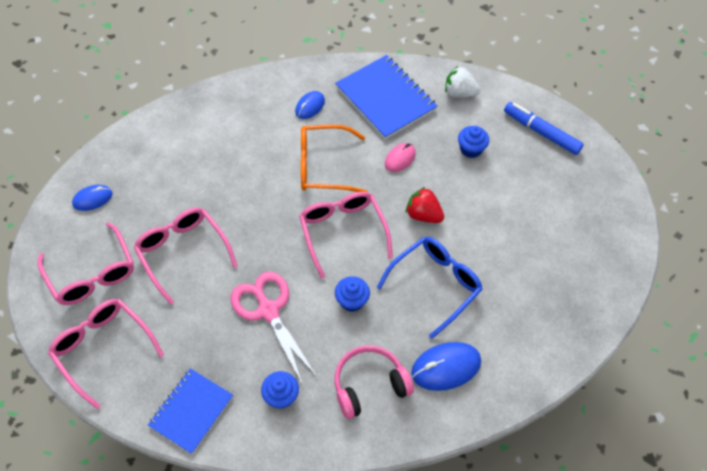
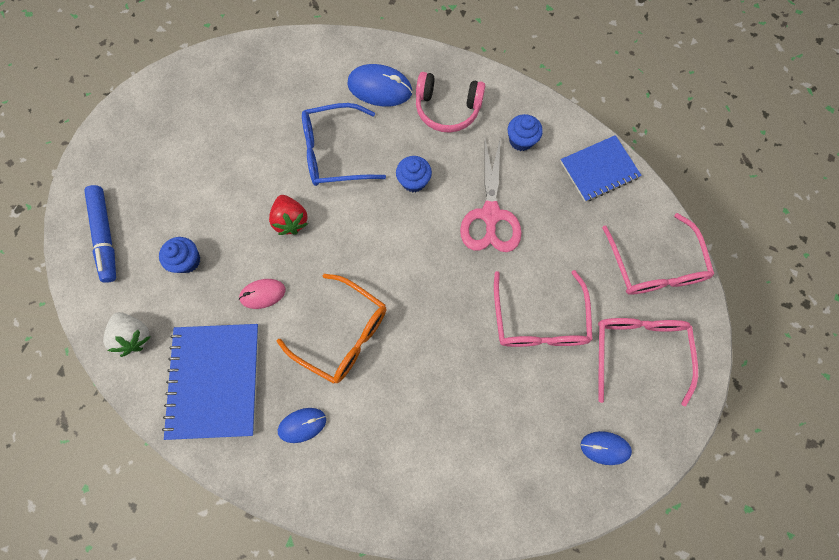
camera: 145 degrees left, 15 degrees up
pink glasses [299,192,393,279] -> none

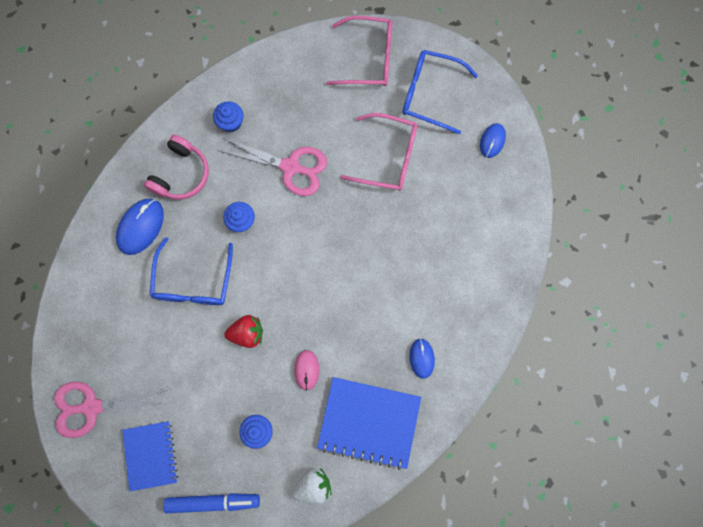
camera: 75 degrees left, 5 degrees up
orange glasses [277,274,386,384] -> none
blue notebook [560,135,642,202] -> blue notebook moved to [122,421,178,491]
pink glasses [598,318,698,406] -> blue glasses [403,50,478,134]
none -> pink scissors [54,382,169,438]

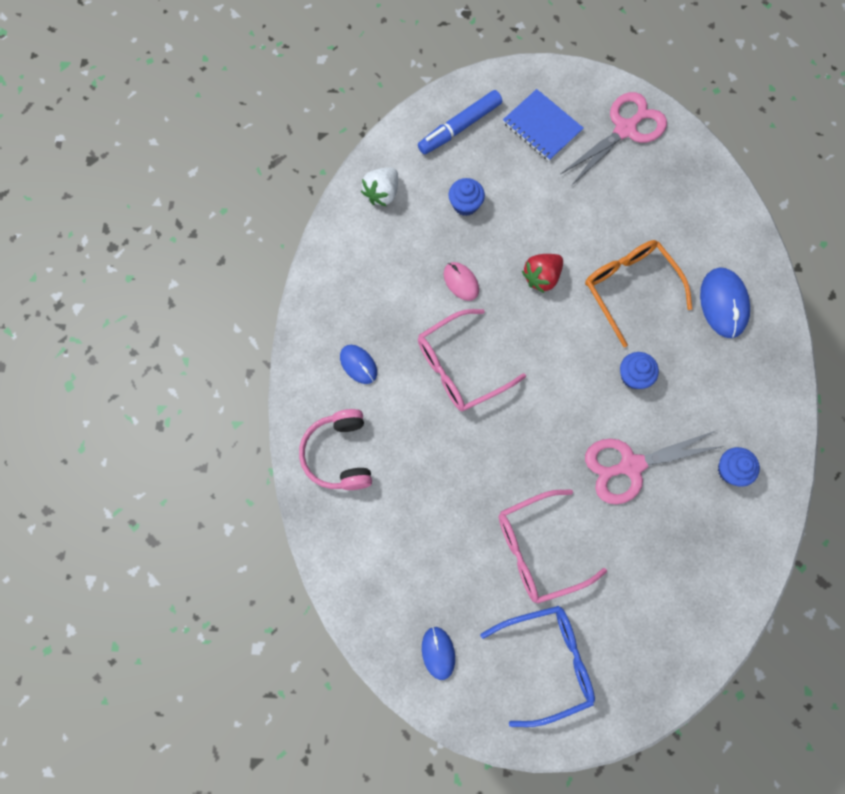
camera: 145 degrees right, 5 degrees down
pink headphones [144,135,209,200] -> pink headphones moved to [299,409,372,490]
blue glasses [149,237,233,305] -> orange glasses [585,240,692,347]
blue notebook [317,377,421,470] -> none
pink glasses [326,16,392,86] -> pink glasses moved to [418,309,526,412]

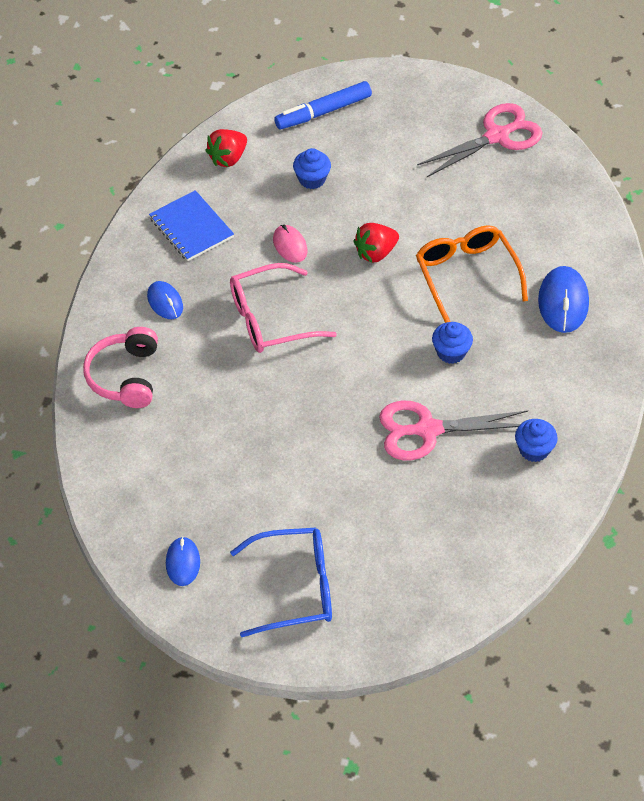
camera: 10 degrees right, 20 degrees down
white strawberry [361,167,398,206] -> red strawberry [205,129,247,167]
pink glasses [499,490,607,604] -> none
blue notebook [503,89,584,161] -> blue notebook moved to [149,190,234,261]

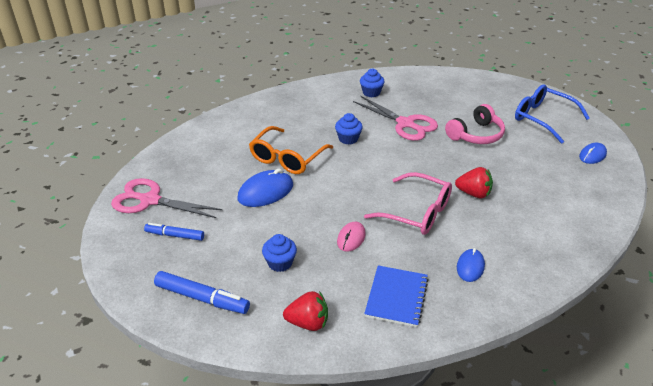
camera: 130 degrees left, 15 degrees down
pink headphones [83,327,158,408] -> pink headphones moved to [445,104,505,144]
red strawberry [354,223,399,262] -> red strawberry moved to [455,167,493,198]
blue mouse [538,266,589,333] -> blue mouse moved to [237,169,293,207]
none -> blue marker [144,223,204,241]

